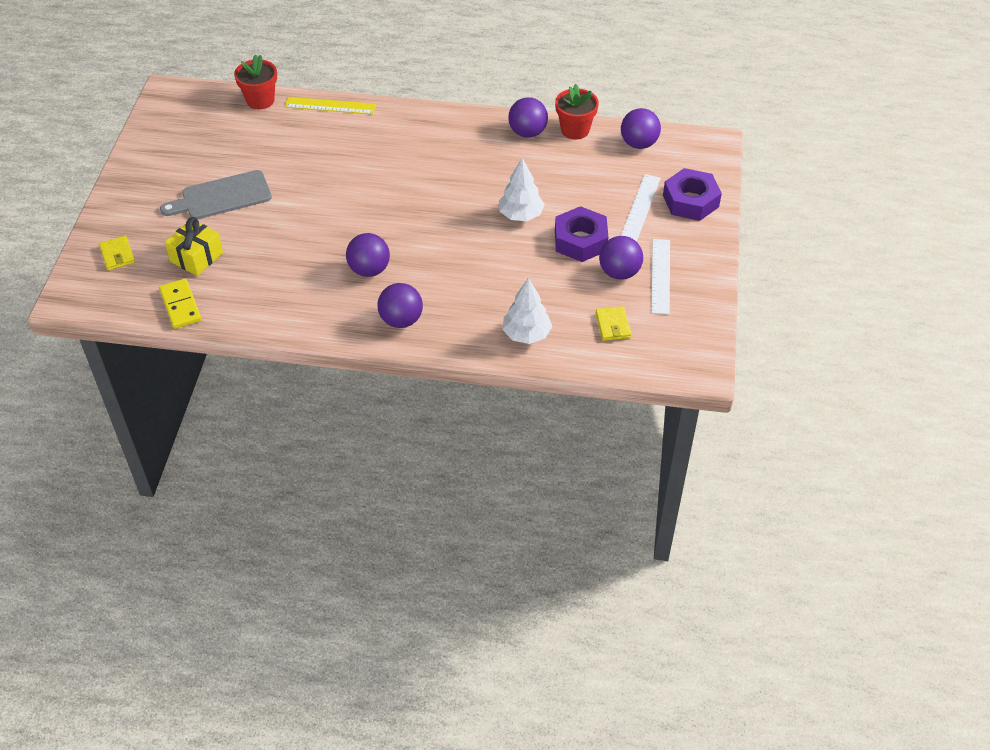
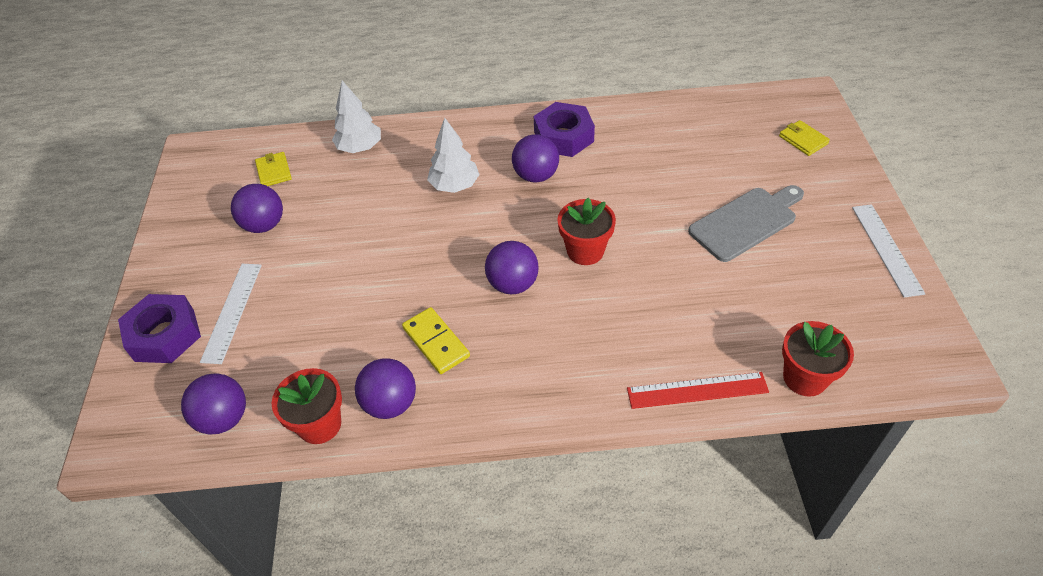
camera: 170 degrees right, 0 degrees up
yellow domino [159,279,202,329] -> yellow domino moved to [402,307,470,374]
yellow gift [165,217,223,276] -> none
yellow ruler [285,97,376,115] -> red ruler [627,372,769,409]
purple ball [377,283,423,328] -> purple ball moved to [485,241,539,294]
white tree [499,158,545,221] -> white tree moved to [427,118,480,193]
purple nut [555,206,609,262] -> purple nut moved to [534,102,595,157]
white ruler [651,239,670,315] -> white ruler moved to [852,204,925,298]
none -> red flower pot [557,198,616,265]

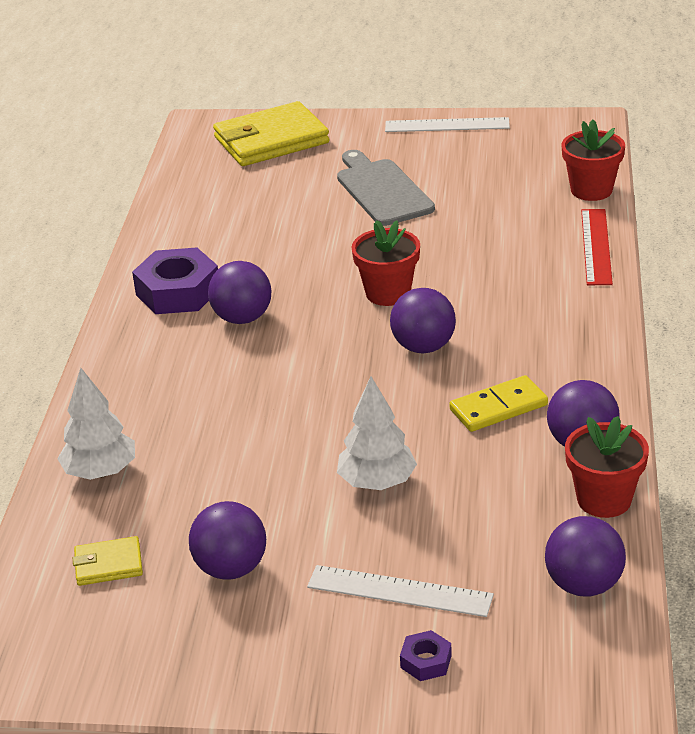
camera: 80 degrees left, 15 degrees down
purple nut [118,294,201,363] -> purple nut [400,630,452,681], size x0.47
white tree [427,118,480,193] -> white tree moved to [337,376,417,490]
yellow wallet [779,120,830,156] -> yellow wallet [213,101,329,166], size x2.13

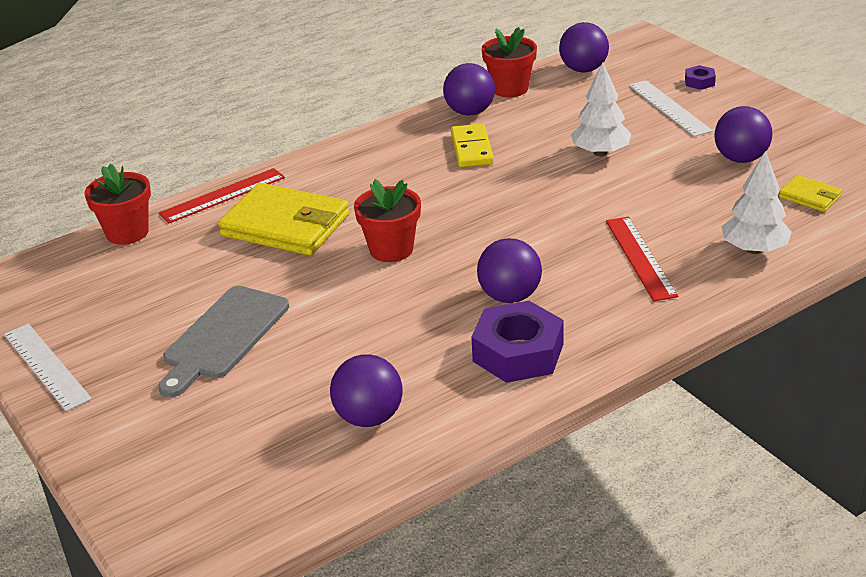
camera: 130 degrees left, 0 degrees up
yellow wallet [213,101,329,166] -> yellow wallet moved to [218,183,349,256]
purple ball [390,288,456,353] -> purple ball moved to [330,354,403,427]
yellow domino [449,375,548,432] -> yellow domino turned 60 degrees clockwise [451,124,494,167]
none -> red ruler [606,217,678,301]

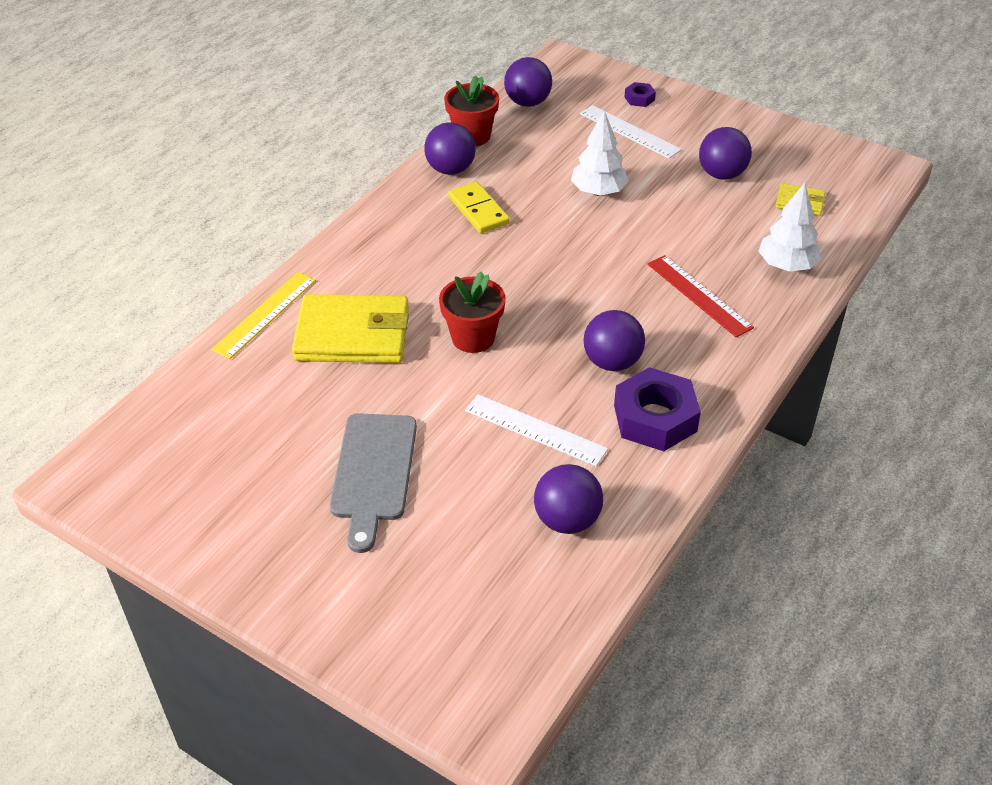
camera: 25 degrees left, 10 degrees up
white ruler [4,324,92,411] -> white ruler moved to [465,394,608,466]
red flower pot [84,164,151,245] -> none
red ruler [159,168,285,223] -> yellow ruler [211,272,316,359]

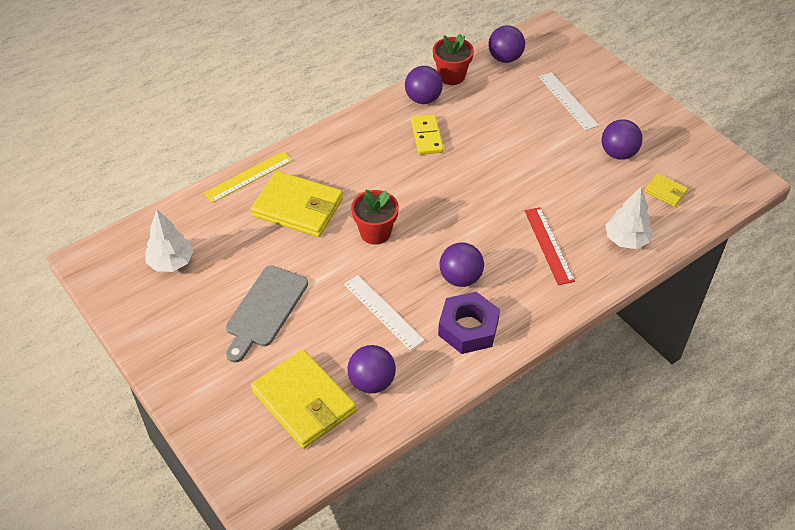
camera: 20 degrees right, 5 degrees up
white tree [571,110,629,196] -> white tree moved to [145,210,193,272]
purple nut [625,82,656,107] -> none
none -> yellow wallet [251,350,356,449]

